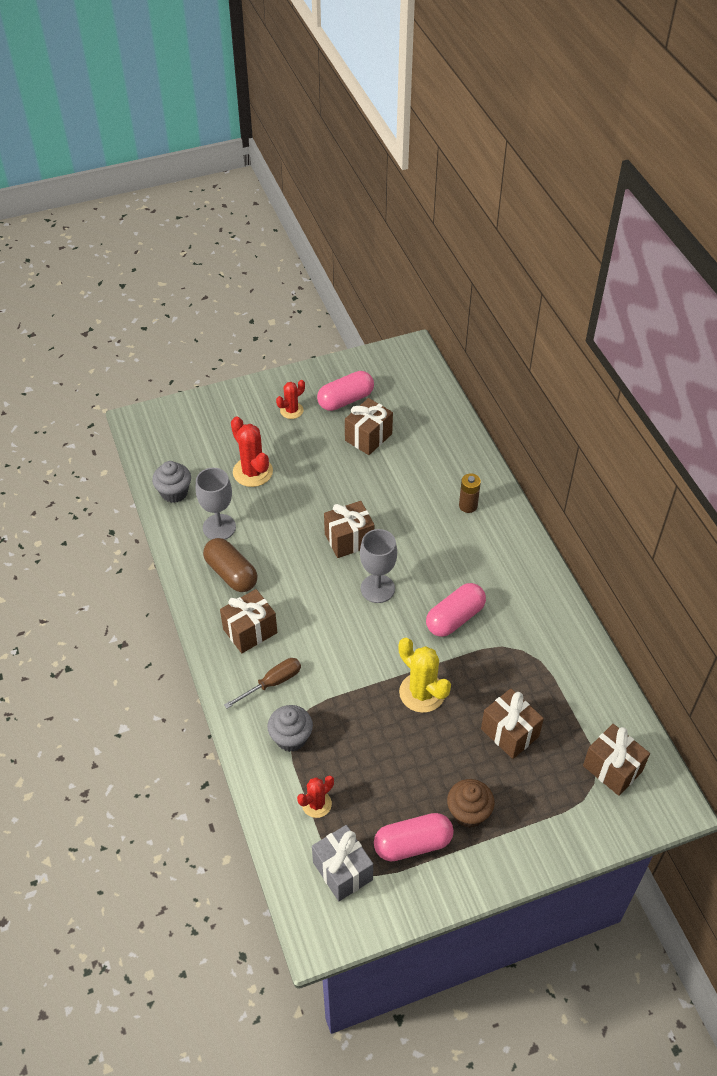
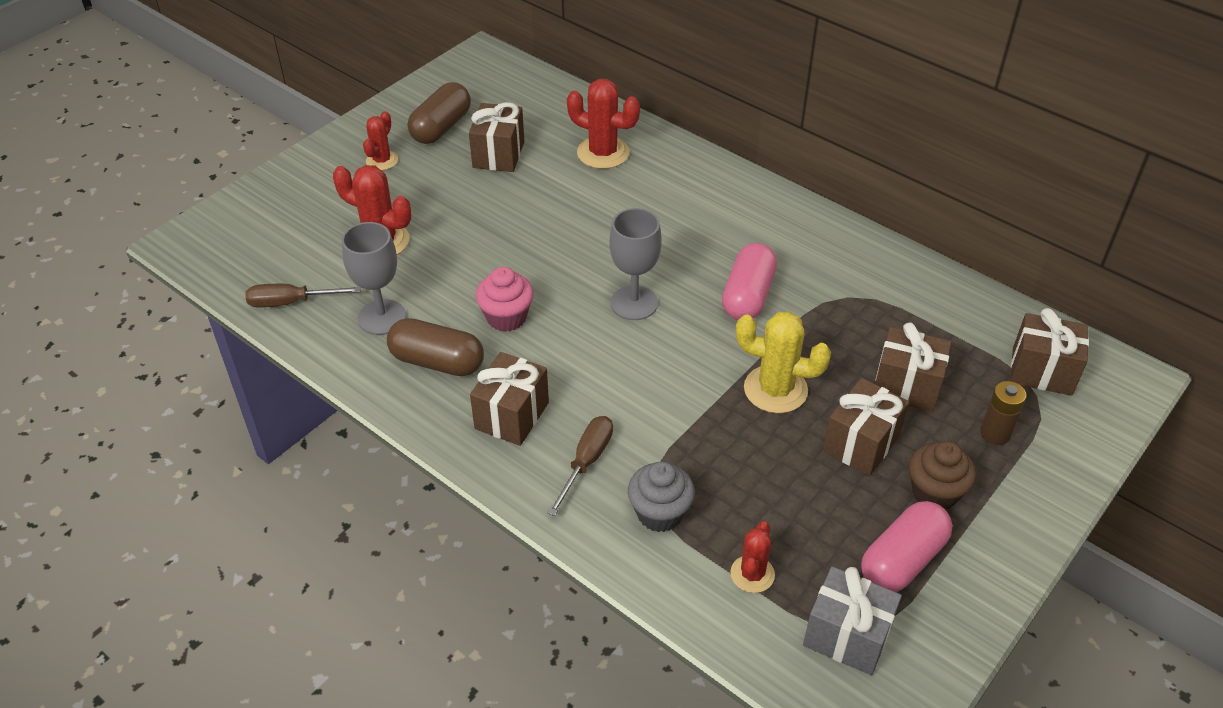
camera: 30 degrees left, 5 degrees down
grey cupcake [152,461,191,503] -> brown screwdriver [245,284,361,307]
pink capsule [317,371,374,411] -> brown capsule [408,82,471,144]
brown gift [324,501,375,558] -> brown gift moved to [823,378,909,476]
brown battery [459,473,481,513] -> brown battery moved to [980,381,1027,445]
none -> pink cupcake [476,267,534,332]
none -> red cactus [567,79,640,169]

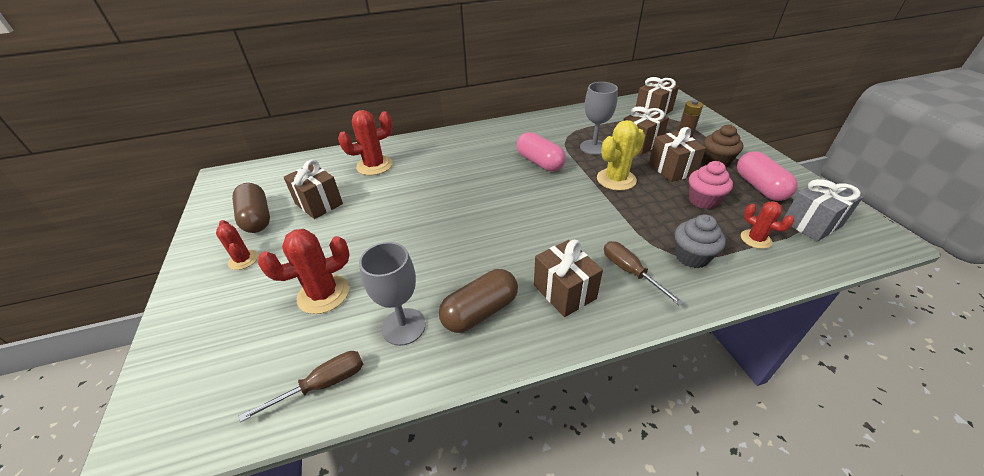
camera: 55 degrees left, 5 degrees down
brown screwdriver [245,284,361,307] -> brown screwdriver turned 150 degrees counterclockwise [239,351,363,422]
pink cupcake [476,267,534,332] -> pink cupcake moved to [689,161,733,209]
grey goblet [609,208,662,320] -> grey goblet moved to [580,82,618,155]

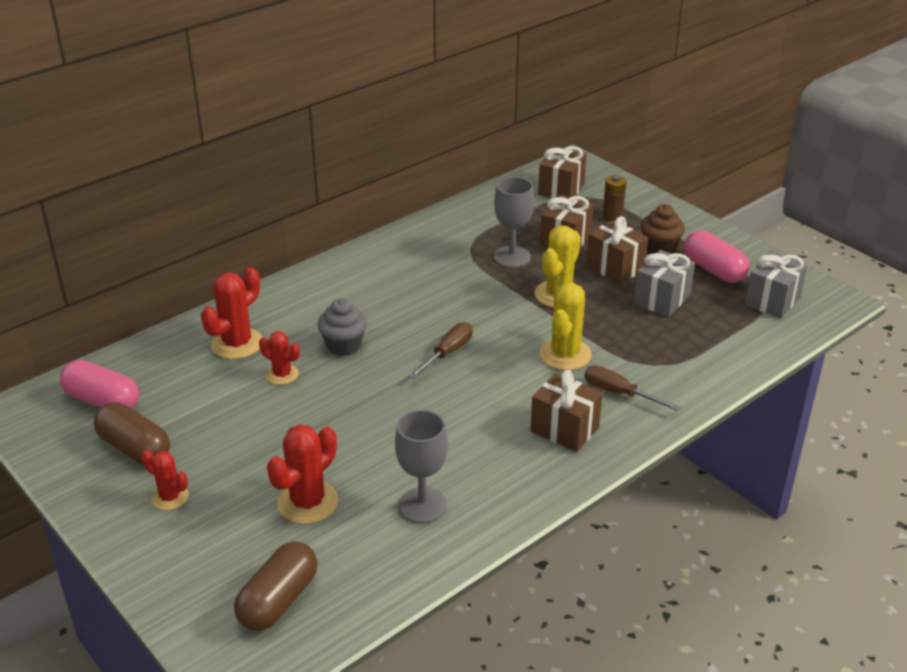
camera: 25 degrees left, 5 degrees down
brown screwdriver [239,351,363,422] -> brown screwdriver moved to [409,322,473,379]
brown gift [284,159,343,219] -> none
brown capsule [439,269,518,333] -> brown capsule moved to [234,542,318,631]
pink capsule [517,132,566,172] -> pink capsule moved to [60,360,139,409]
grey cupcake [675,214,726,268] -> grey cupcake moved to [318,298,367,356]
pink cupcake [689,161,733,209] -> grey gift [634,250,695,317]
red cactus [741,201,794,249] -> red cactus moved to [259,331,300,385]
none -> yellow cactus [539,283,592,370]

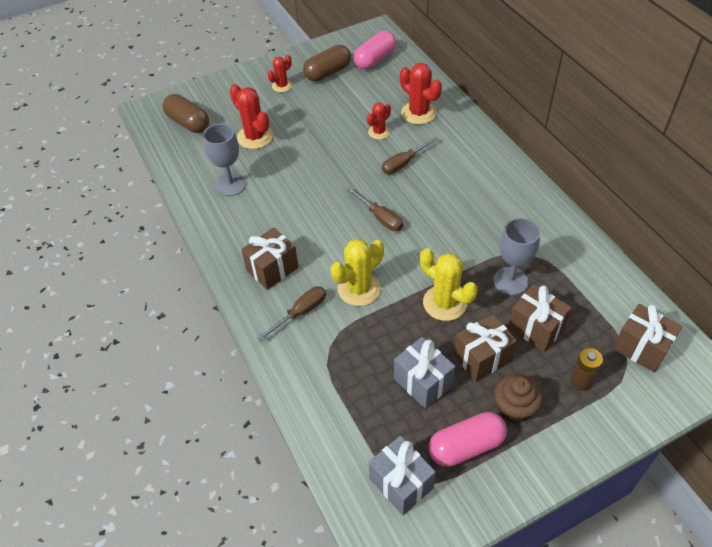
camera: 105 degrees right, 15 degrees up
grey cupcake [318,298,367,356] -> brown screwdriver [382,137,439,174]
yellow cactus [539,283,592,370] -> yellow cactus turned 75 degrees counterclockwise [331,239,384,306]

